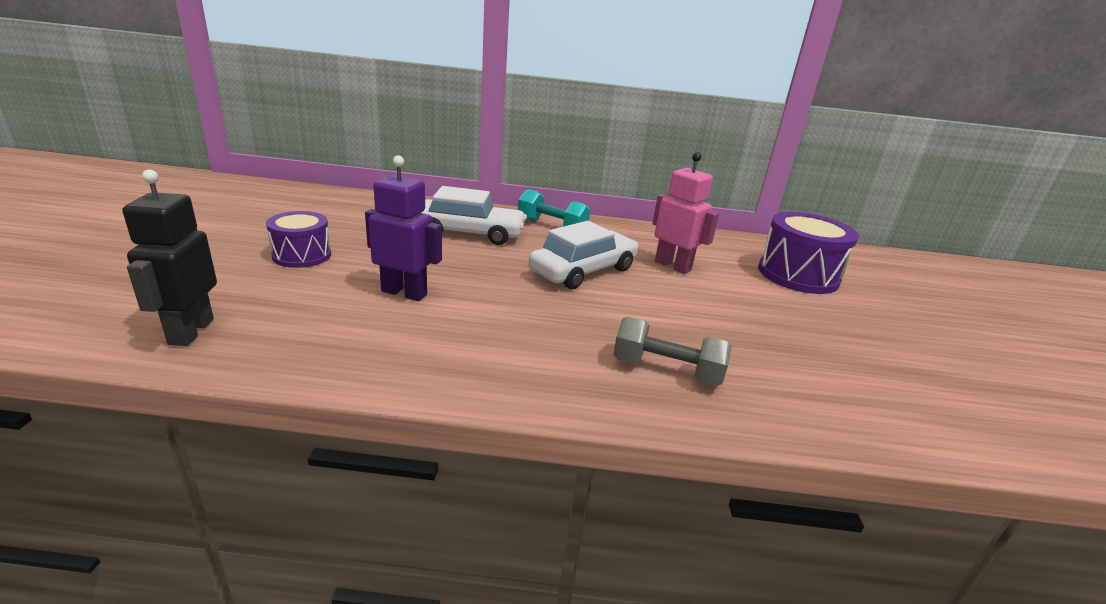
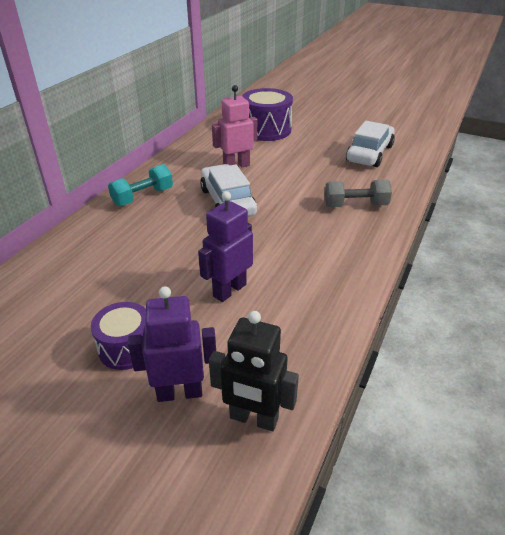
camera: 65 degrees left, 10 degrees up
white car [421,186,527,245] -> white car moved to [346,121,395,167]
grey dumbbell [613,317,732,386] -> grey dumbbell turned 45 degrees clockwise [325,179,392,207]
none -> purple robot [128,286,216,402]

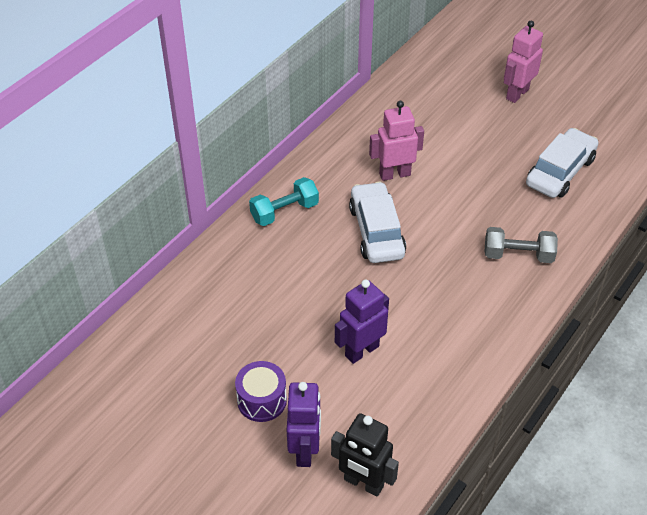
camera: 10 degrees right, 10 degrees up
purple robot [128,286,216,402] -> purple robot turned 90 degrees clockwise [287,382,321,467]
purple drum [242,88,293,141] -> none
none -> pink robot [504,21,543,103]

